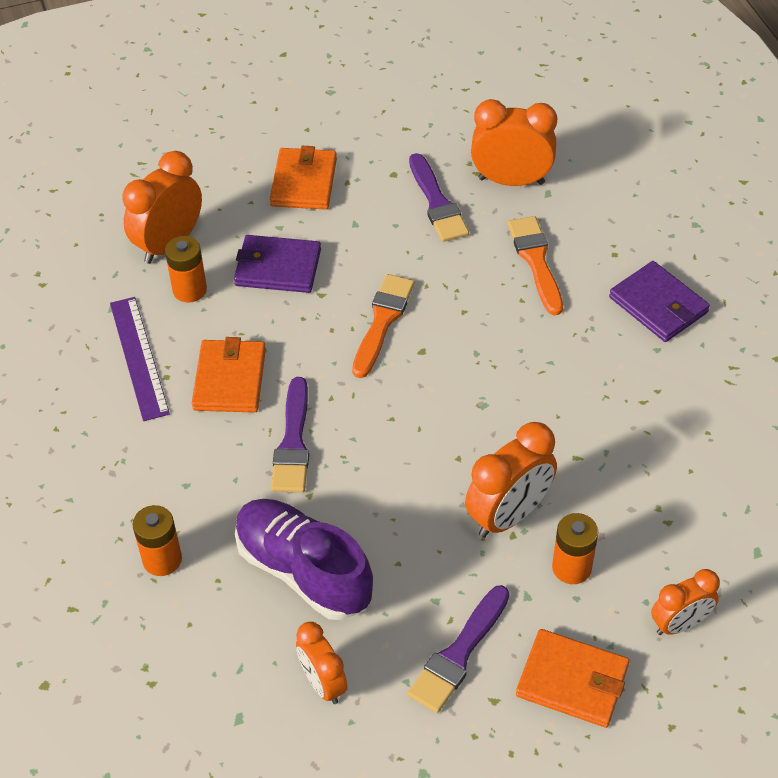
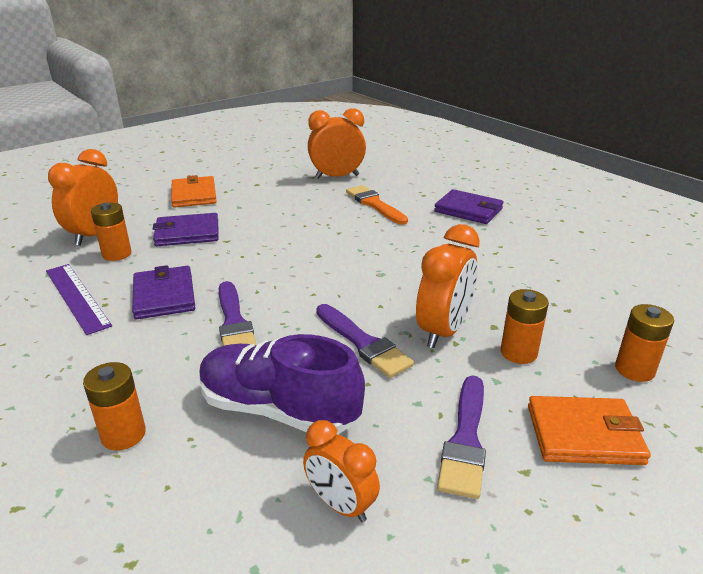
camera: 20 degrees left, 20 degrees down
orange wallet [192,337,266,413] -> purple wallet [132,265,195,319]
orange brush [352,274,415,378] -> none
purple brush [409,153,469,242] -> purple brush moved to [316,304,414,378]
orange clock [651,569,720,635] -> orange battery [615,304,674,382]

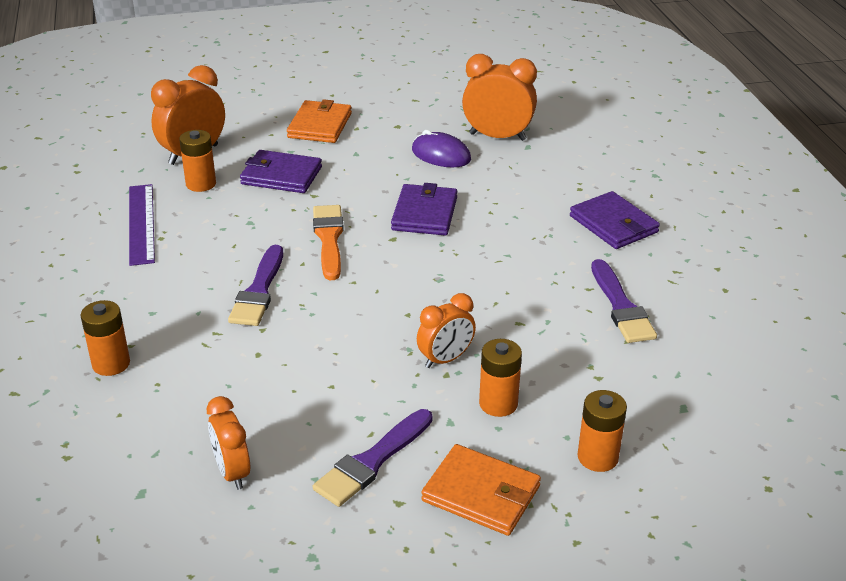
camera: 25 degrees right, 5 degrees up
purple wallet [132,265,195,319] -> purple wallet moved to [391,183,458,236]
purple shoe [199,334,365,434] -> none
purple brush [316,304,414,378] -> purple brush moved to [591,259,657,343]
orange brush [346,185,408,225] -> orange brush moved to [313,205,344,280]
orange clock [416,224,480,348] -> orange clock [417,293,476,368], size x0.64
none -> purple mouse [412,130,471,167]

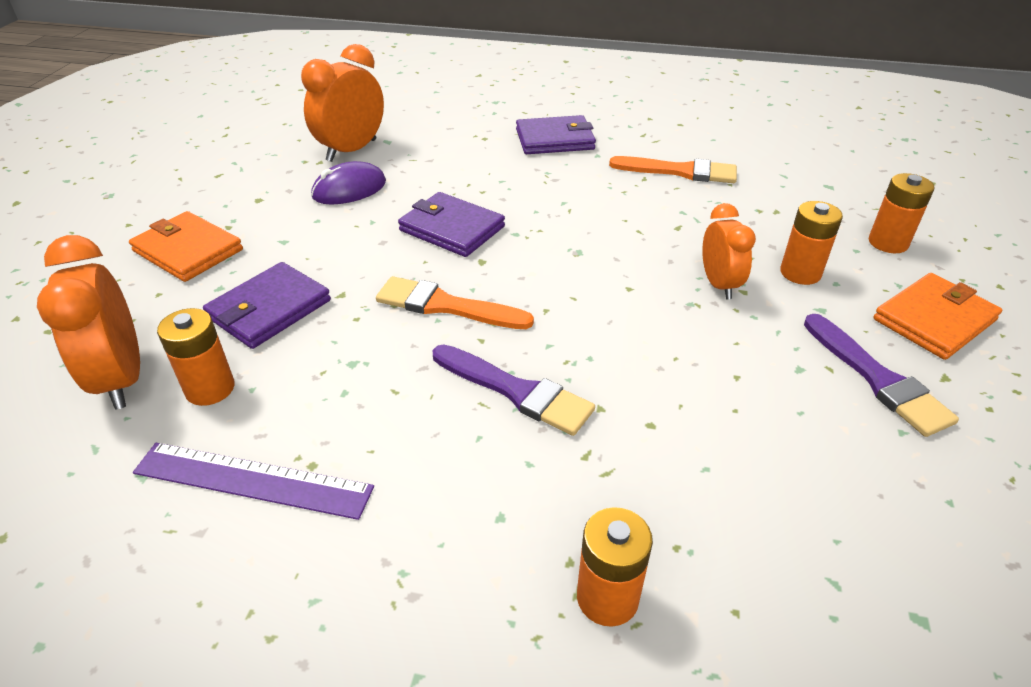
camera: 65 degrees left, 5 degrees up
orange clock [207,396,250,490] -> none
purple brush [591,259,657,343] -> orange brush [609,156,737,183]

